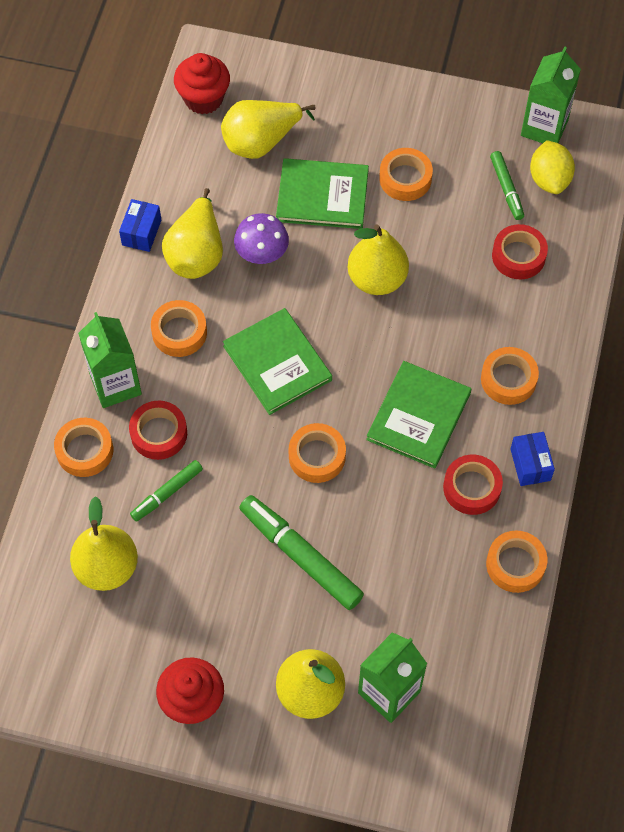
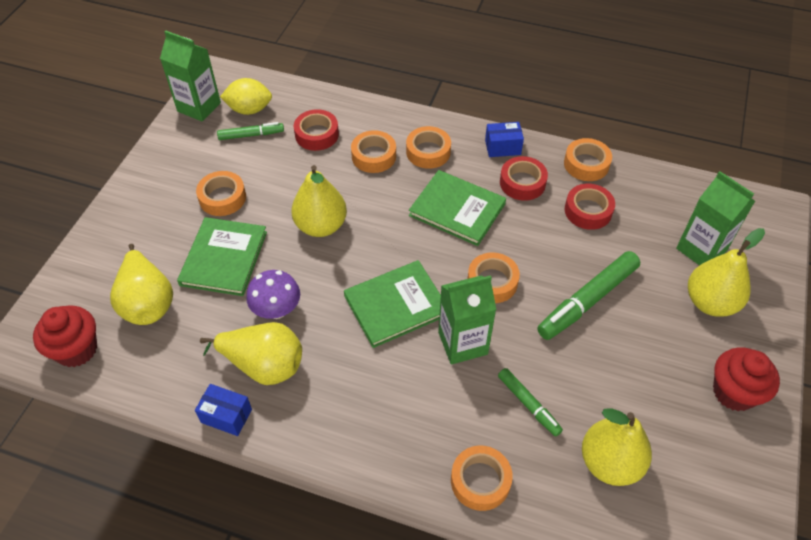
camera: 85 degrees left, 10 degrees down
green carton [78,312,142,408] -> green carton moved to [438,275,496,365]
red tape [129,401,187,460] -> red tape moved to [564,184,615,230]
orange tape [151,300,207,357] -> orange tape moved to [351,130,396,173]

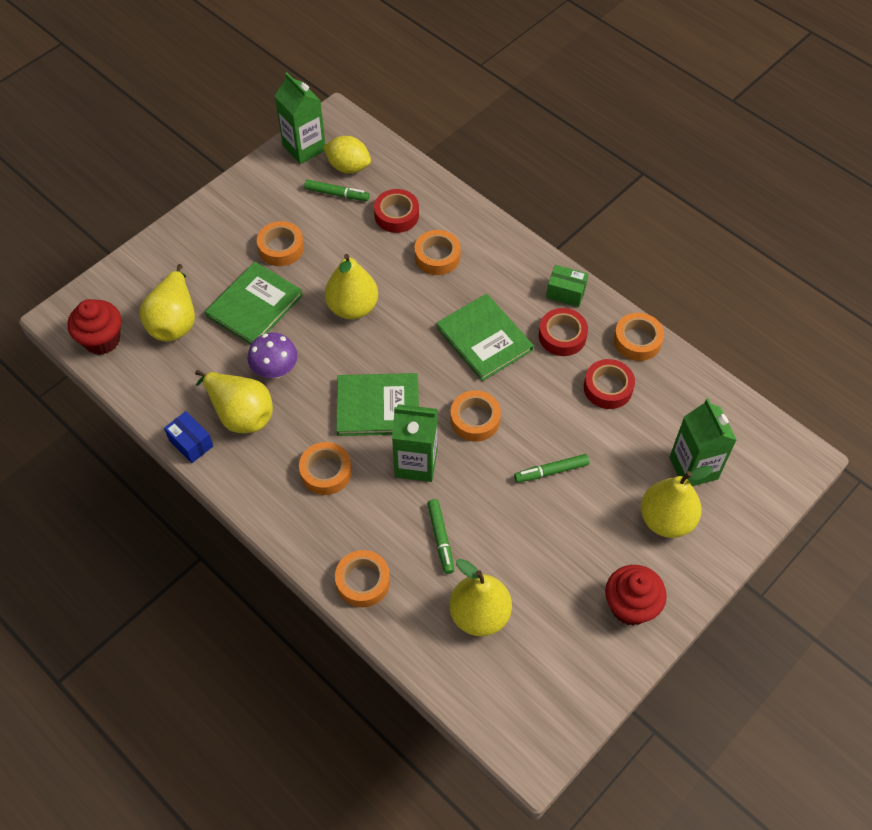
camera: 25 degrees right, 5 degrees up
orange tape [406,126,451,169] -> orange tape moved to [299,442,352,495]
blue box [485,122,524,157] -> green box [546,265,588,307]
green marker [537,251,640,340] -> green marker [514,454,589,483], size x0.57

